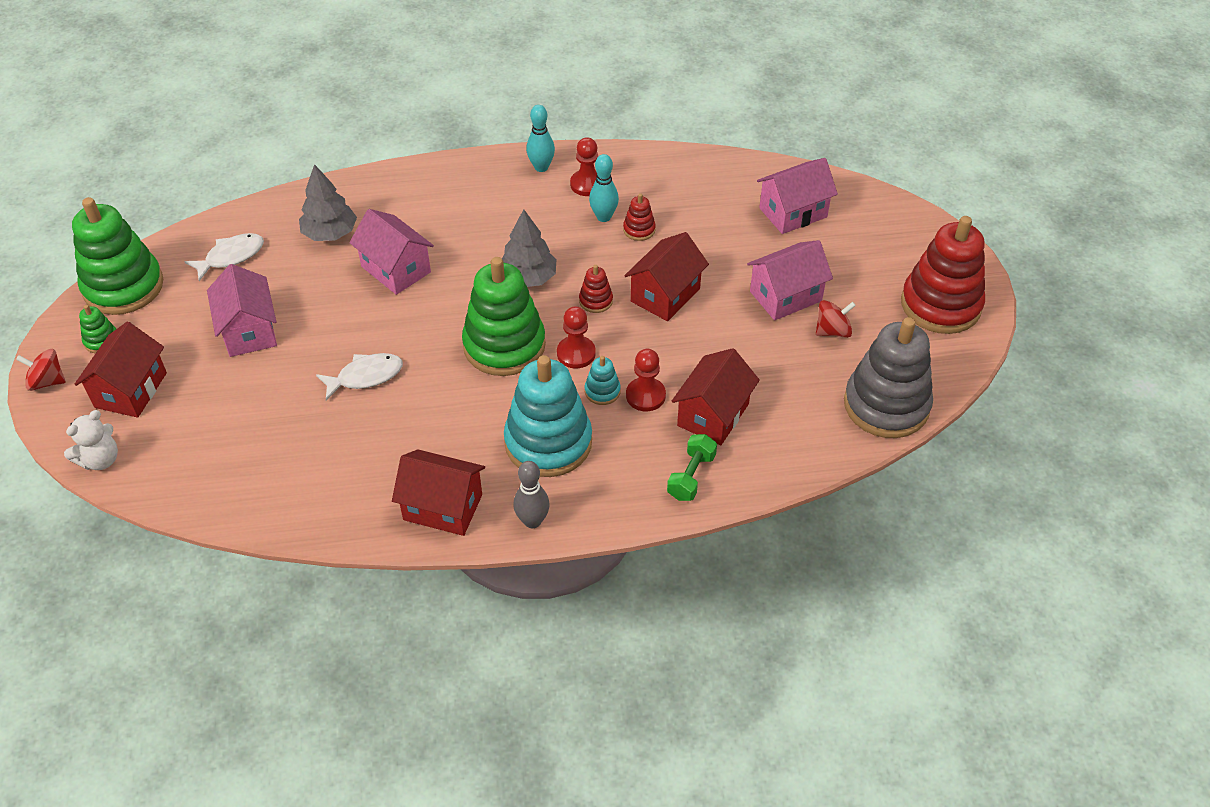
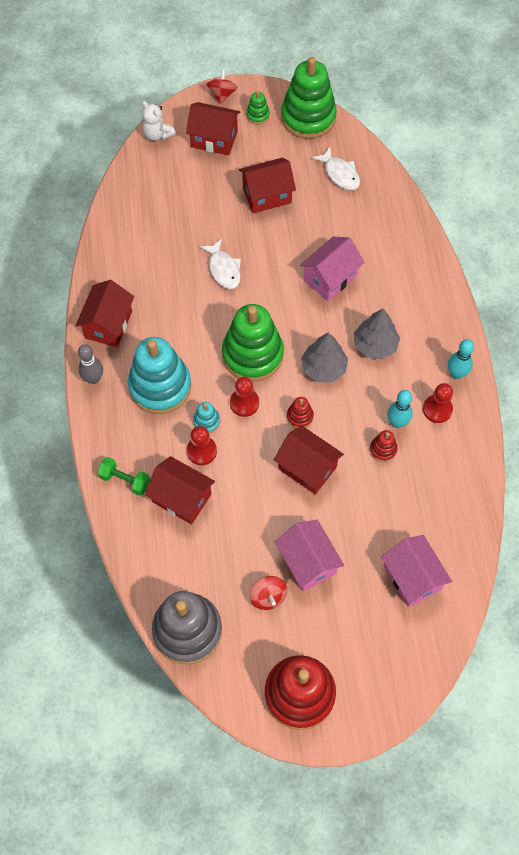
camera: 90 degrees right, 15 degrees up
pink house [207,264,277,357] -> red house [239,158,296,213]
grey tree [299,164,357,241] -> grey tree moved to [354,309,400,359]

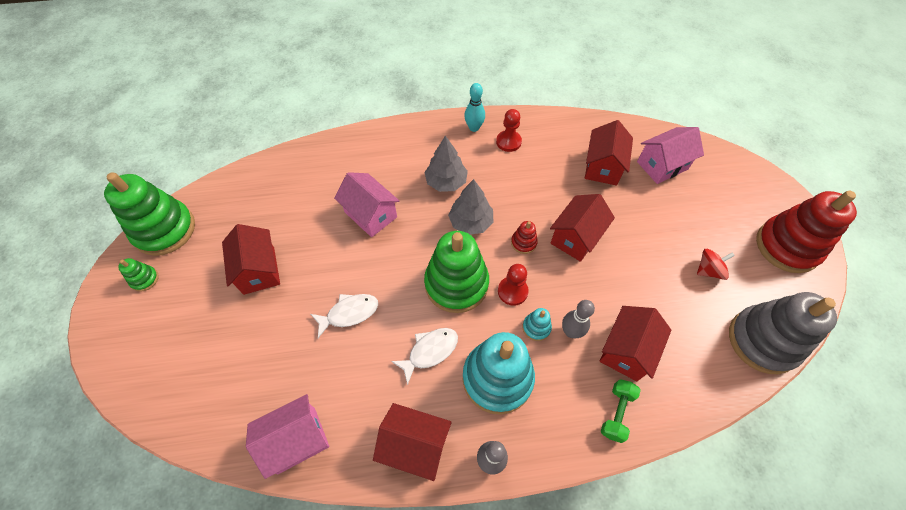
camera: 90 degrees left, 5 degrees down
white teddy bear [142,101,175,141] -> none
red house [186,102,241,156] -> red house moved to [585,120,633,186]
red pawn [187,426,217,465] -> grey bowling pin [562,300,595,338]
red spinning top [207,69,238,104] -> none
pink house [275,520,344,591] -> pink house moved to [246,394,329,479]
white fish [312,147,360,190] -> white fish moved to [391,328,458,385]
red stacking toy [370,430,398,462] -> none
turquoise bowling pin [387,390,413,428] -> none

